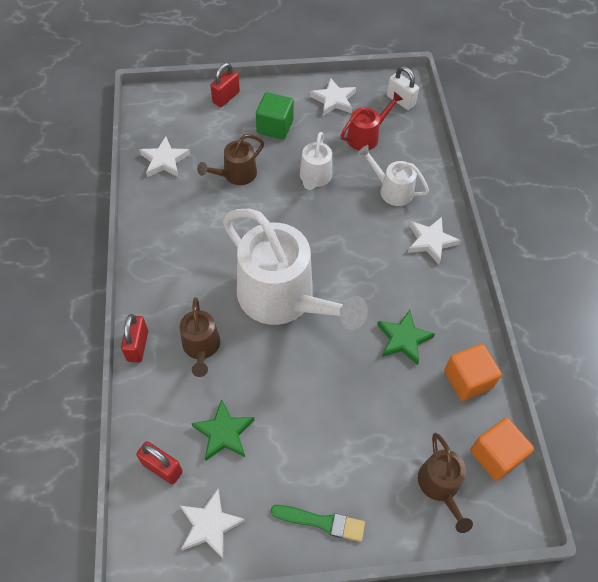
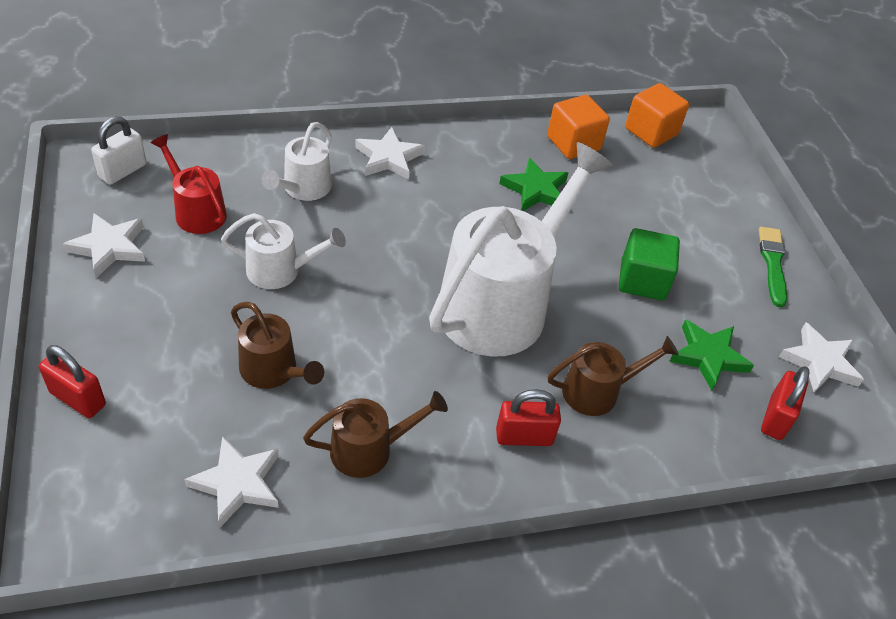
camera: 100 degrees left, 10 degrees down
red padlock [121,314,148,363] -> red padlock moved to [496,389,561,446]
green cube [256,92,294,140] -> green cube moved to [619,228,680,300]
brown watering can [418,433,473,533] -> brown watering can moved to [303,391,448,478]

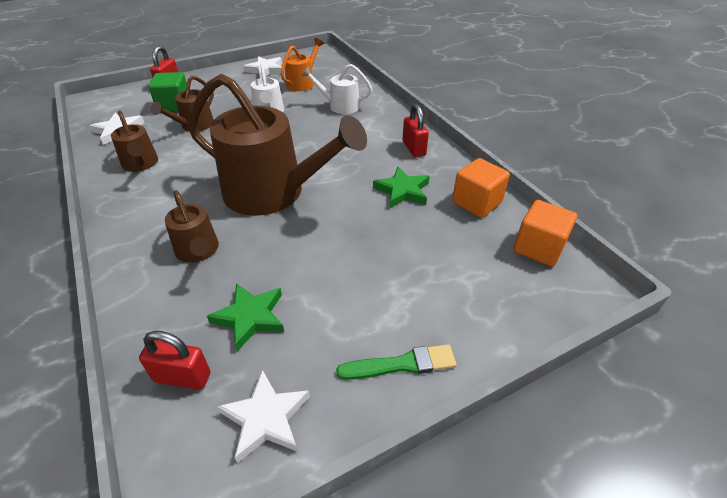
camera: 80 degrees right, 5 degrees down
white padlock [91,116,147,185] -> none
red watering can [150,134,227,234] -> orange watering can [281,38,324,91]
white star [355,127,425,180] -> none
white watering can [429,142,613,356] -> brown watering can [188,74,367,216]
red padlock [496,389,561,446] -> red padlock moved to [403,104,429,157]
green cube [619,228,680,300] -> green cube moved to [148,72,187,112]

